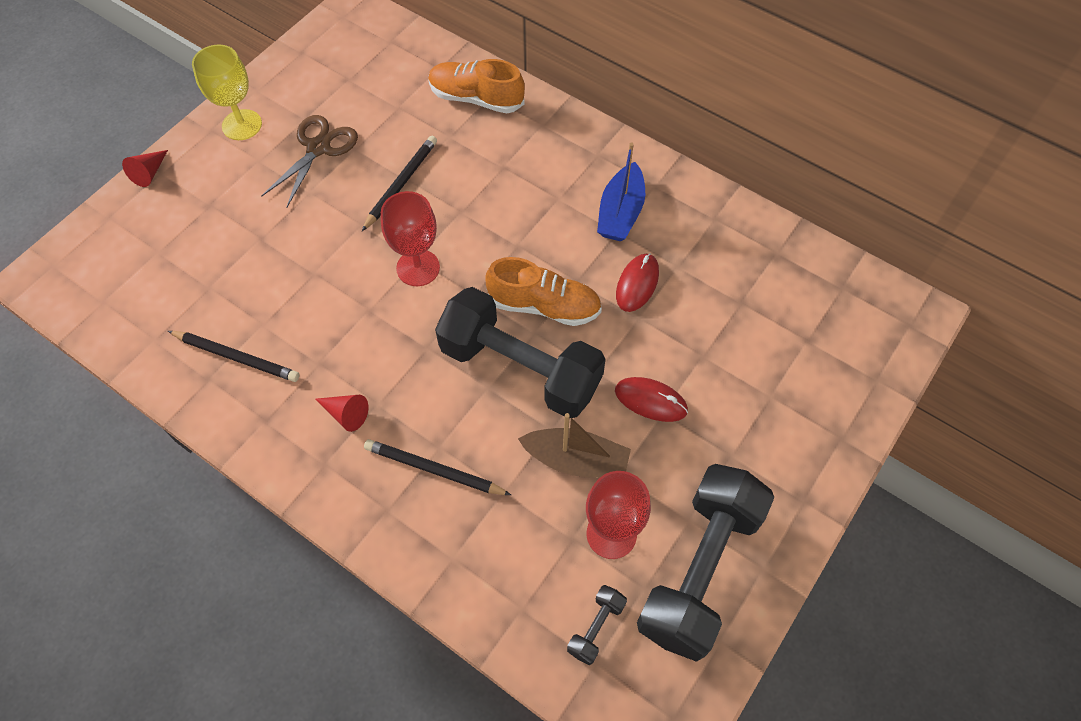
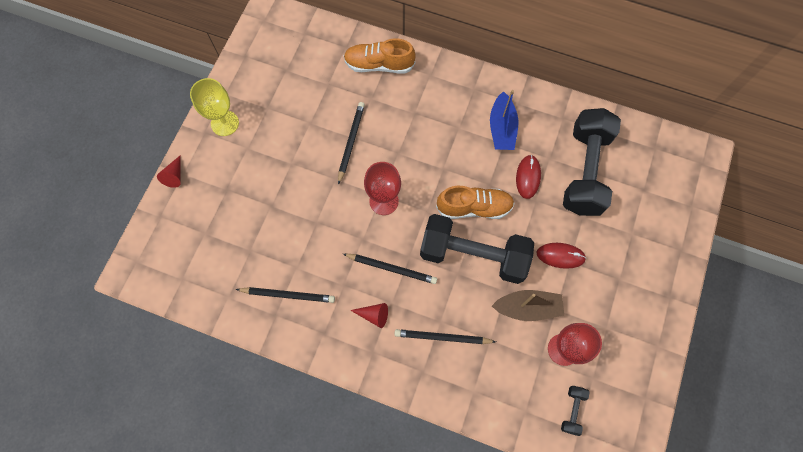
camera: 15 degrees left, 10 degrees up
brown scissors [261,115,358,208] -> none
black dumbbell [637,464,775,662] -> black dumbbell moved to [563,108,621,216]
none -> black pencil [343,254,437,284]

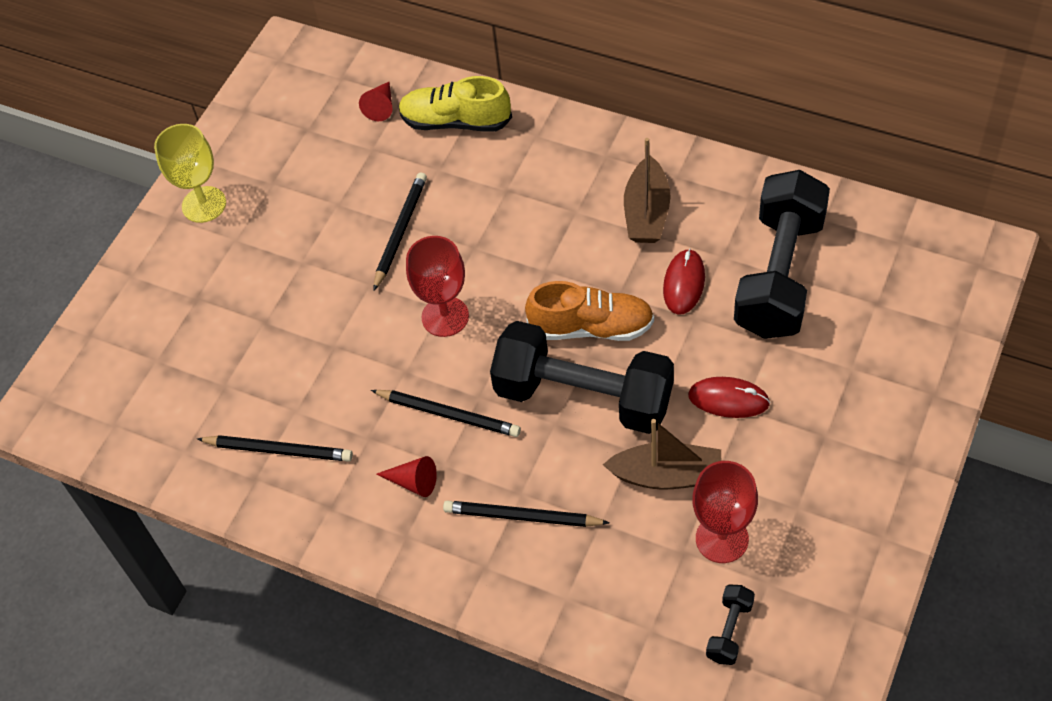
camera: 10 degrees right, 15 degrees down
red cone [157,155,181,188] -> red cone moved to [359,82,393,121]
orange shoe [343,38,416,74] -> yellow shoe [398,76,512,132]
blue boat [490,90,518,150] -> brown boat [624,138,671,243]

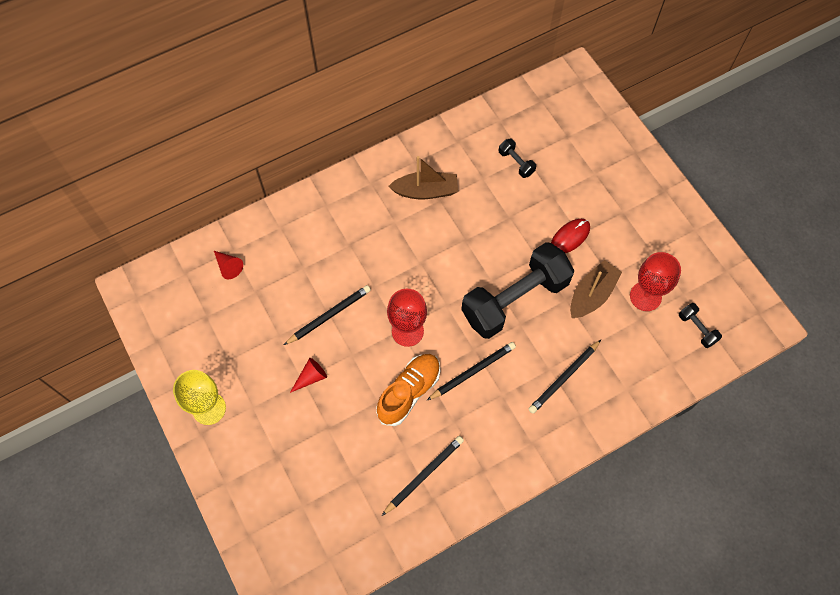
camera: 60 degrees left, 10 degrees up
black pencil [373,173,427,291] -> black pencil turned 90 degrees clockwise [284,285,371,345]
red cone [376,456,437,497] -> red cone moved to [290,358,327,393]
yellow shoe [398,76,512,132] -> none
orange shoe [525,281,654,341] -> orange shoe moved to [376,354,440,426]
brown boat [624,138,671,243] -> brown boat turned 45 degrees counterclockwise [388,156,458,200]
red mouse [663,249,705,315] -> none
black dumbbell [734,170,830,339] -> black dumbbell [499,139,536,178], size x0.40

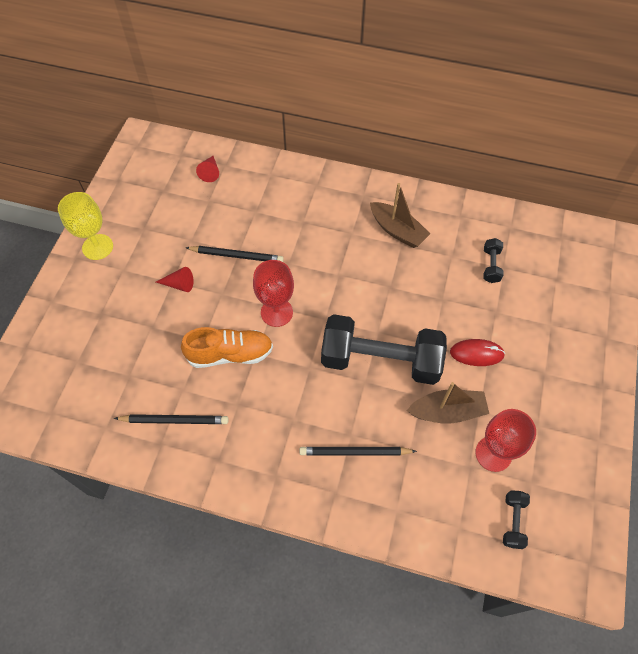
camera: 45 degrees right, 5 degrees down
black pencil [427,342,516,400] -> none

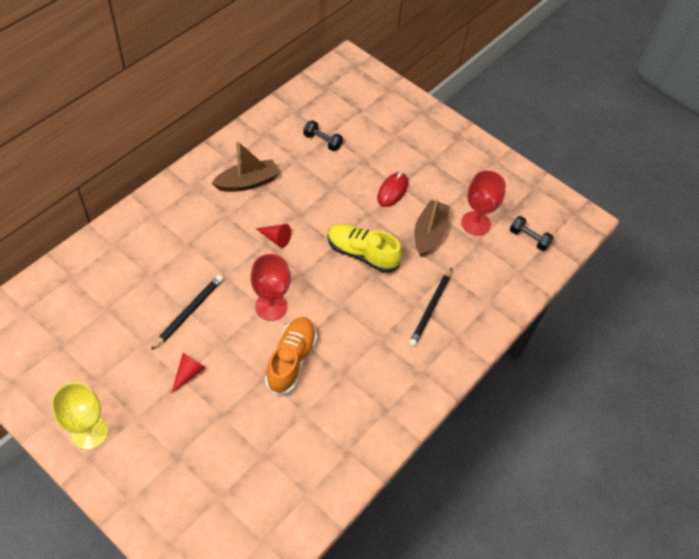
camera: 70 degrees left, 5 degrees down
black pencil [114,414,229,424] -> none
red cone [196,156,219,182] -> red cone moved to [255,224,291,248]
black dumbbell [321,314,447,385] -> yellow shoe [327,224,402,273]

